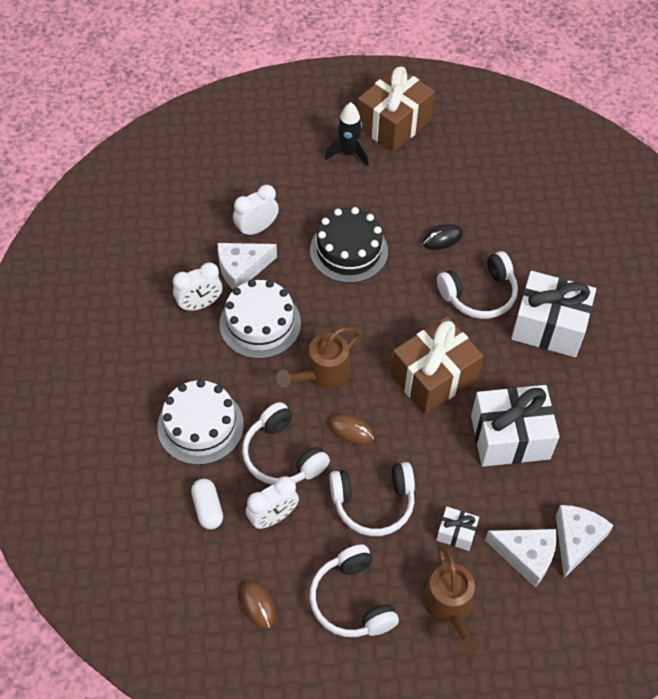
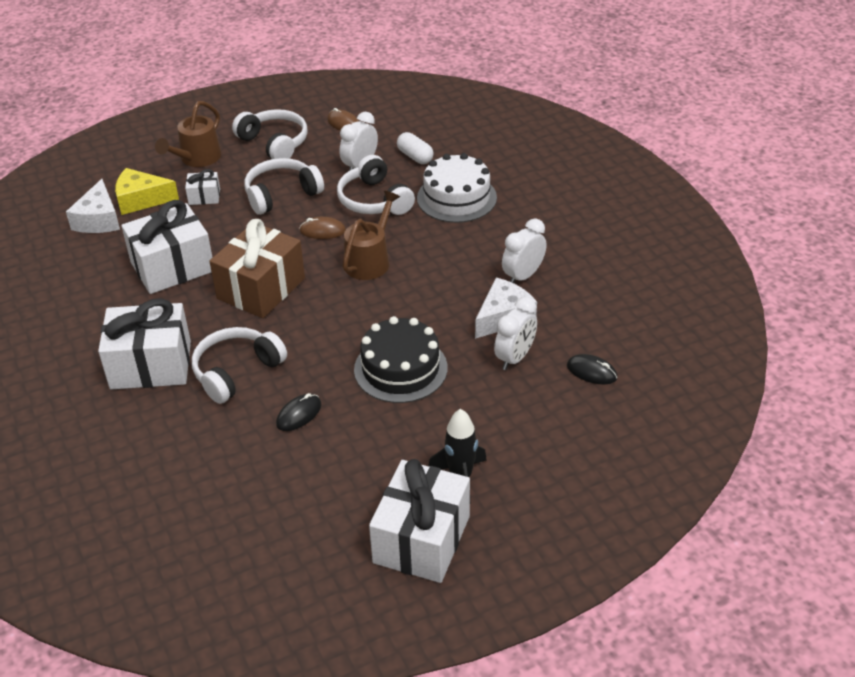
camera: 160 degrees right, 15 degrees down
white cake [219,279,301,359] -> none
white headphones [242,402,330,485] -> white headphones turned 150 degrees counterclockwise [337,155,415,215]
brown gift [357,66,435,152] -> white gift [369,459,470,583]
brown watering can [423,544,480,655] -> brown watering can turned 120 degrees counterclockwise [155,101,221,167]
white cheese [485,529,557,587] -> yellow cheese [115,168,179,215]
none -> black mouse [567,354,617,385]

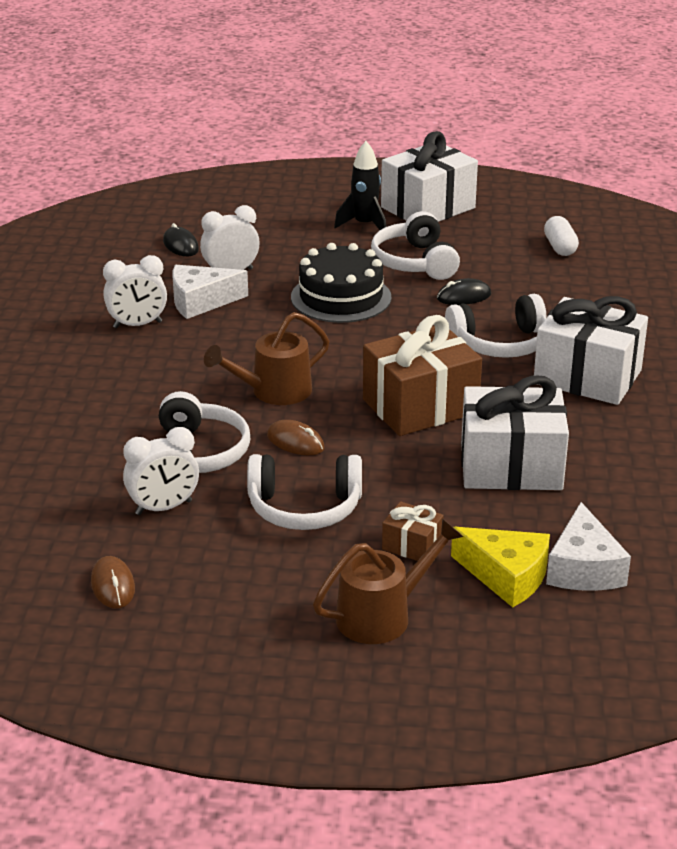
camera: 150 degrees left, 10 degrees down
white cheese [66,179,120,233] -> white cheese turned 150 degrees clockwise [546,502,631,591]
white gift [185,169,220,205] -> brown gift [382,501,444,561]
white headphones [232,109,308,159] -> white headphones moved to [371,211,460,280]
white capsule [397,132,434,164] -> white capsule moved to [544,216,579,256]
white cake [417,153,497,223] -> none

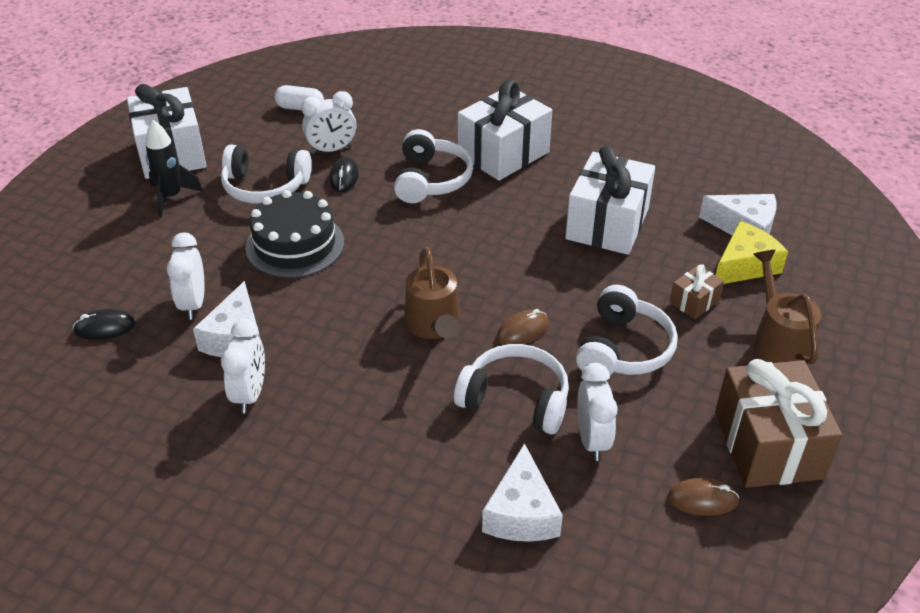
camera: 70 degrees left, 10 degrees up
brown gift [363,315,482,436] -> brown gift moved to [715,359,842,488]
none -> white clock [301,91,356,154]
none -> white cheese [482,443,563,542]

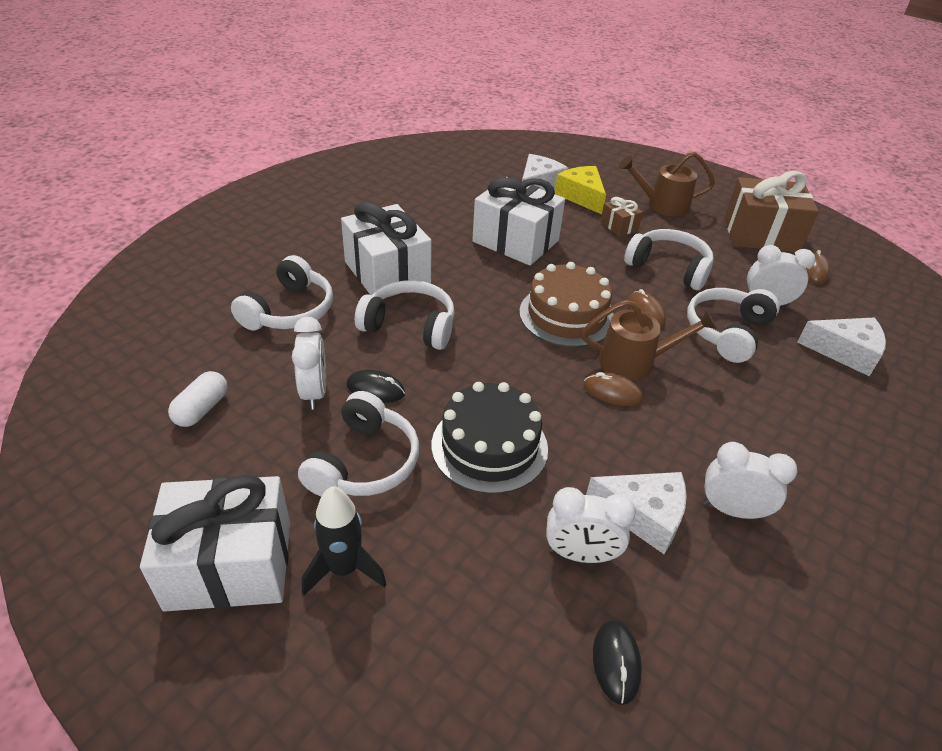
camera: 80 degrees left, 0 degrees up
none -> white headphones [231,255,333,330]
none -> brown cake [519,262,614,347]
none -> brown mouse [584,372,643,406]

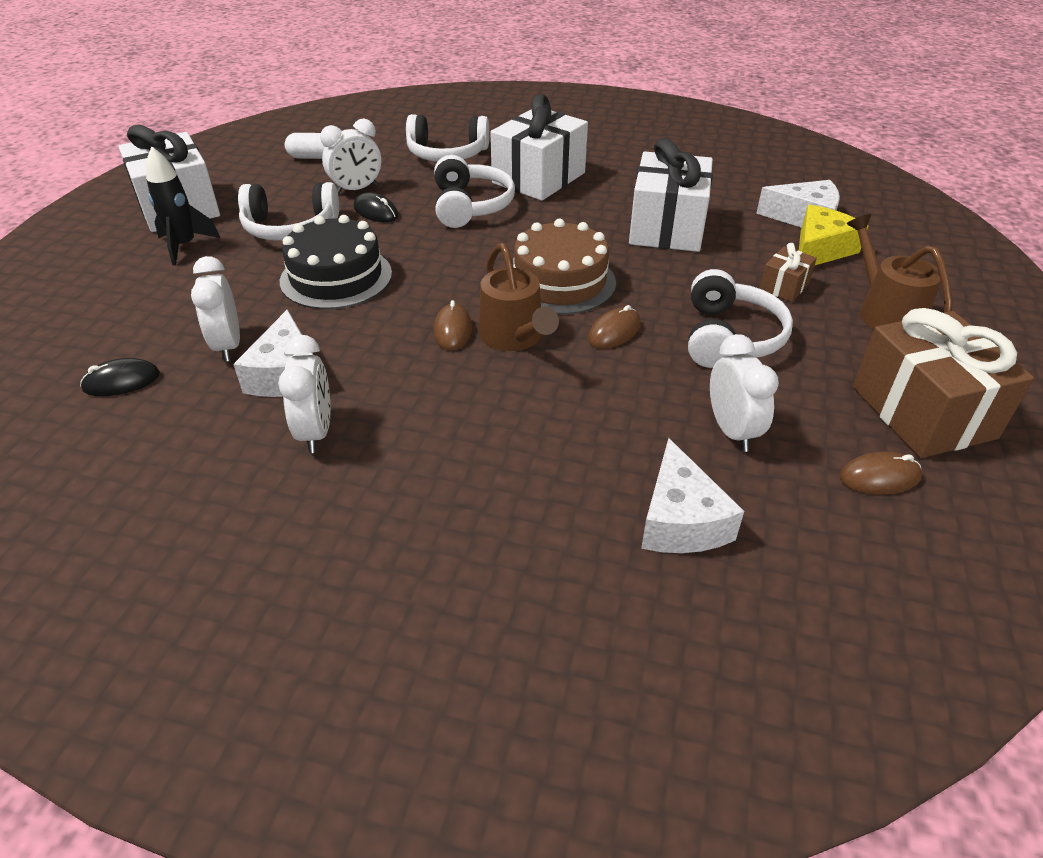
camera: 70 degrees right, 0 degrees up
black mouse [346,369,405,403] -> black mouse turned 45 degrees counterclockwise [354,192,398,222]
white headphones [687,288,780,363] -> none

